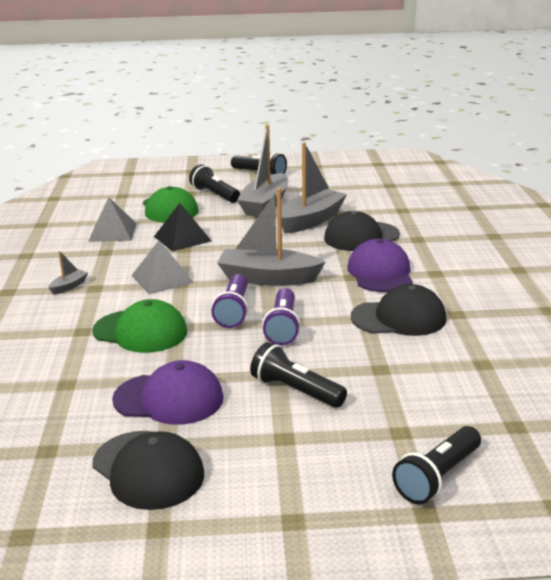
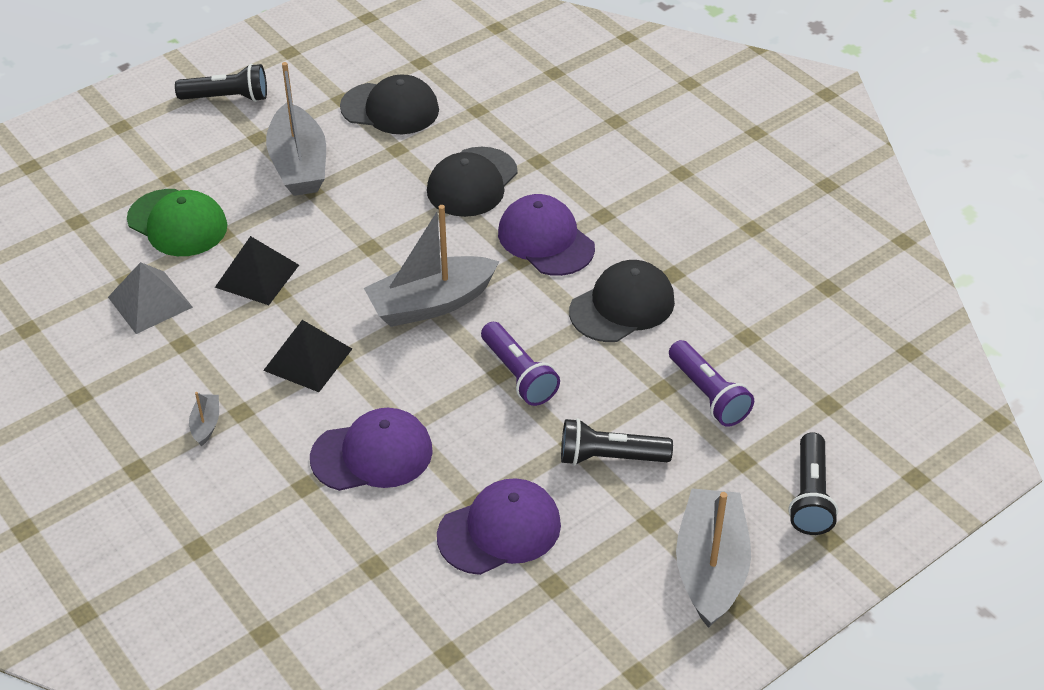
camera: 35 degrees left, 20 degrees up
green cap [92,299,187,353] -> purple cap [310,408,433,491]
black cap [92,431,204,510] -> black cap moved to [340,75,439,134]
grey pyramid [131,240,194,294] -> black pyramid [263,320,352,392]
black flashlight [189,164,240,203] -> none
purple flashlight [211,274,248,328] -> purple flashlight moved to [669,340,754,427]
grey boat [281,143,347,233] -> grey boat moved to [676,488,751,628]

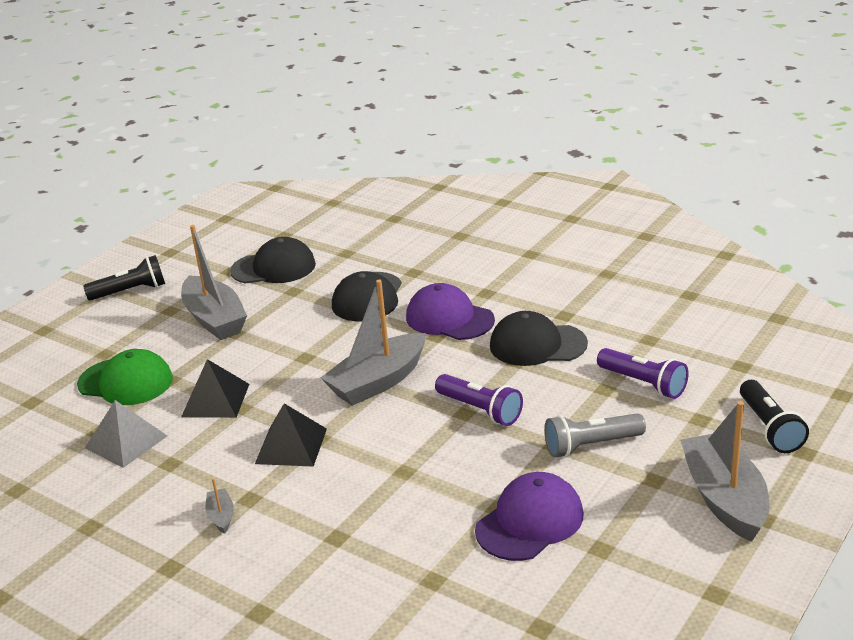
camera: 15 degrees left, 15 degrees down
purple cap [310,408,433,491] -> none
black flashlight [561,418,673,466] -> grey flashlight [544,413,646,458]
black cap [569,260,675,342] -> black cap turned 120 degrees counterclockwise [490,311,588,366]

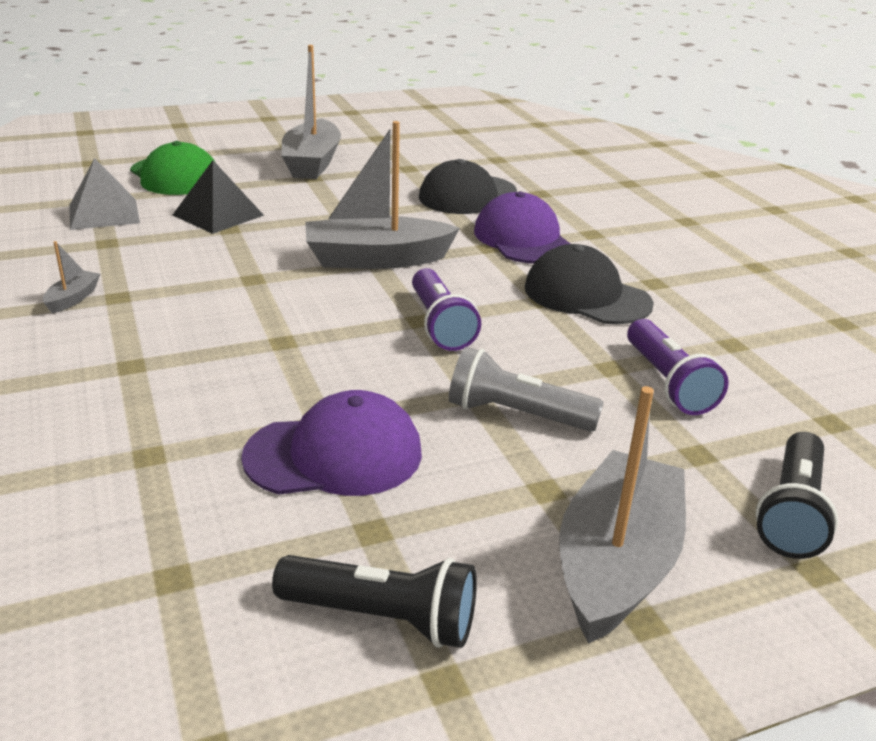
camera: 30 degrees right, 0 degrees up
black flashlight [83,255,165,301] -> black flashlight moved to [272,555,477,648]
black cap [230,237,316,284] -> none
black pyramid [255,403,327,467] -> none

